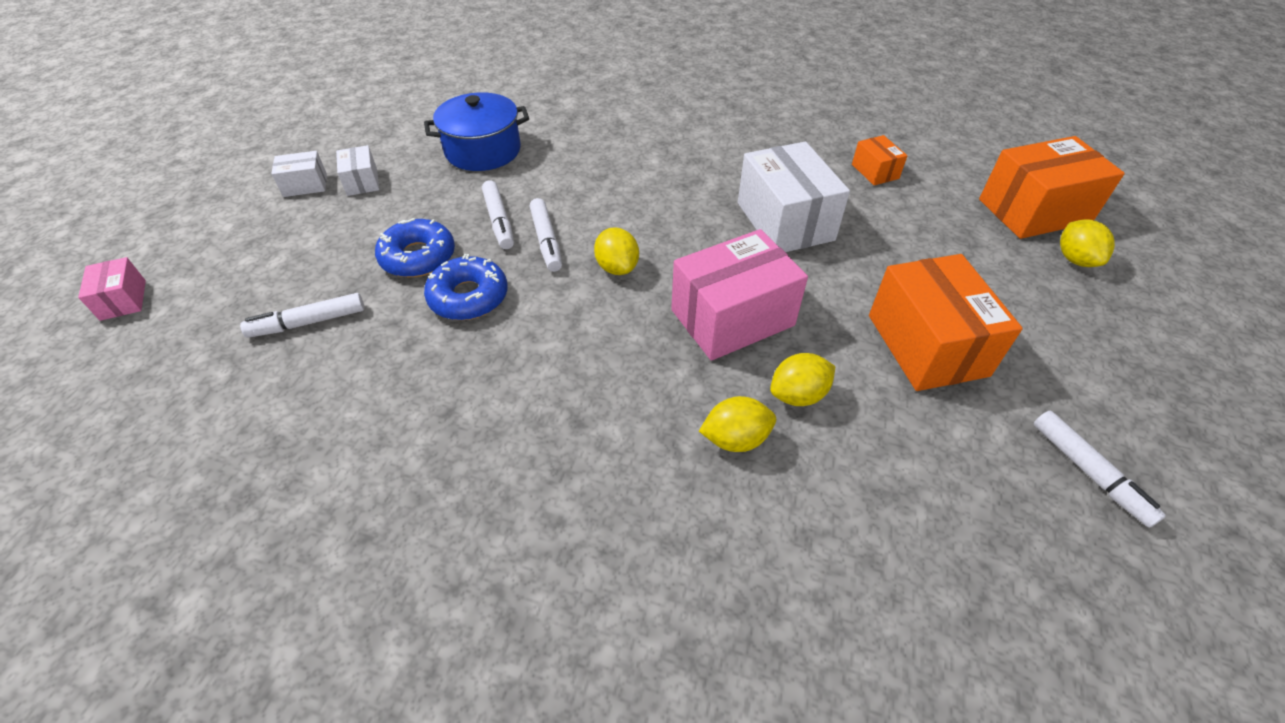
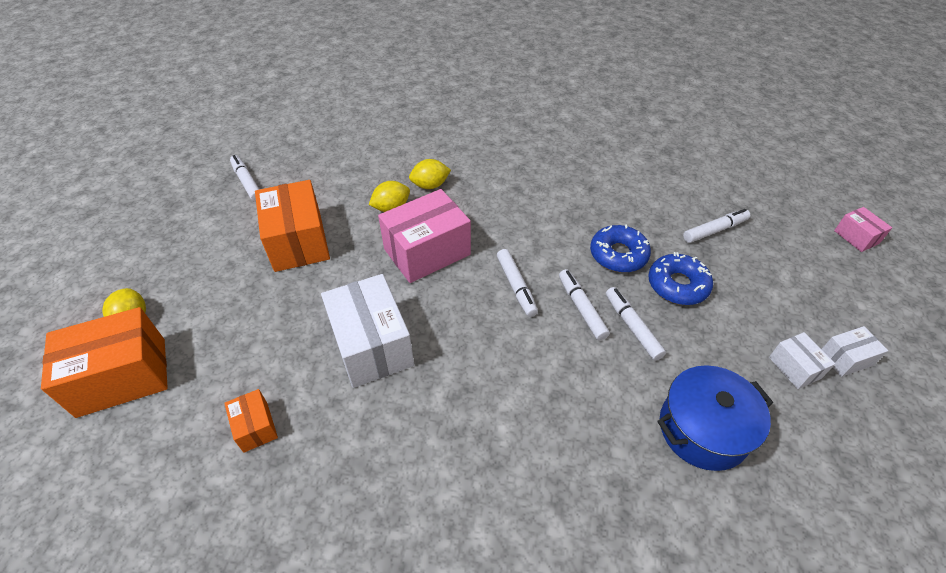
camera: 175 degrees right, 0 degrees up
yellow lemon [594,227,639,275] -> white marker [497,249,538,317]

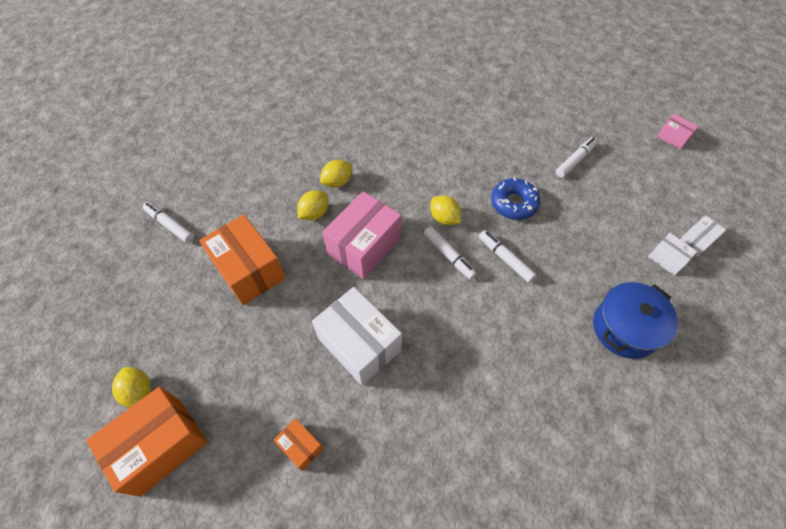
camera: 20 degrees left, 10 degrees up
white marker [606,287,666,361] -> none
blue donut [648,252,713,305] -> none
none -> yellow lemon [430,196,461,225]

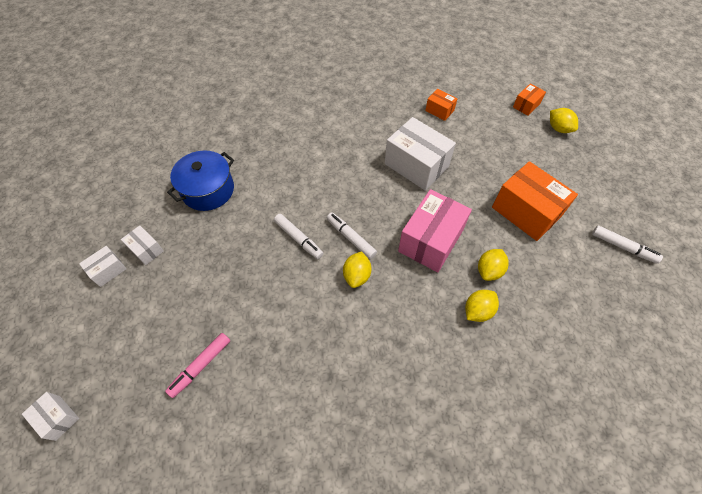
camera: 175 degrees right, 0 degrees up
orange box [86,387,208,497] -> orange box [513,83,546,116], size x0.49
yellow lemon [430,196,461,225] -> yellow lemon turned 60 degrees clockwise [343,251,371,288]
blue donut [491,177,540,220] -> none
white marker [556,137,598,178] -> pink marker [165,333,230,398]
pink box [657,114,699,150] -> white box [22,392,79,441]

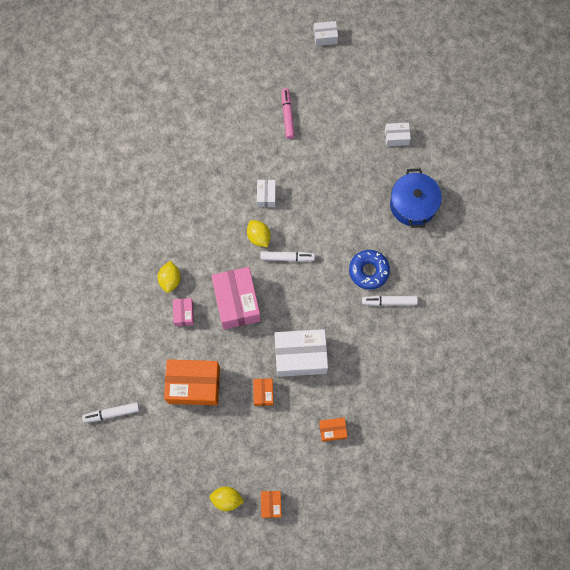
camera: 135 degrees right, 15 degrees up
white box [79,246,127,287] -> white box moved to [257,180,276,207]
white marker [274,214,323,259] -> white marker moved to [362,296,418,306]
yellow lemon [478,249,509,281] -> pink box [173,298,194,326]
none -> orange box [253,378,273,406]
none -> blue donut [349,250,390,290]

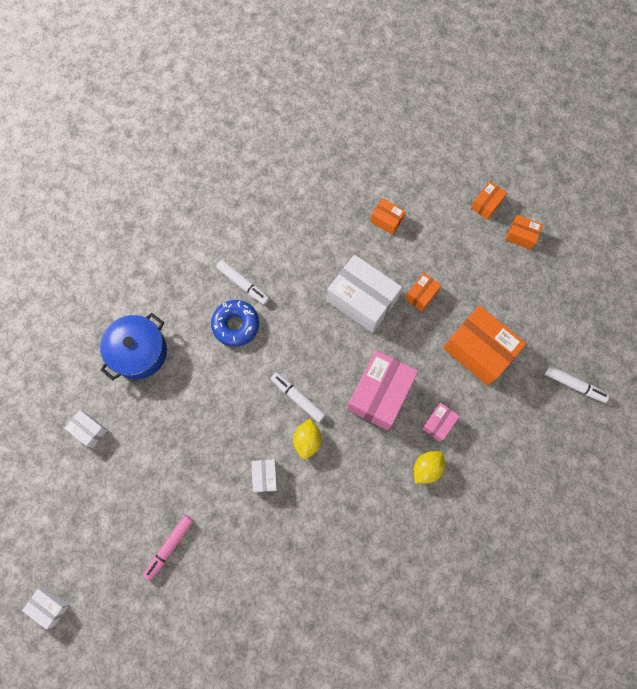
camera: 140 degrees left, 0 degrees up
yellow lemon [209,486,244,511] -> orange box [505,215,543,250]
white box [257,180,276,207] -> white box turned 45 degrees counterclockwise [251,459,278,493]

